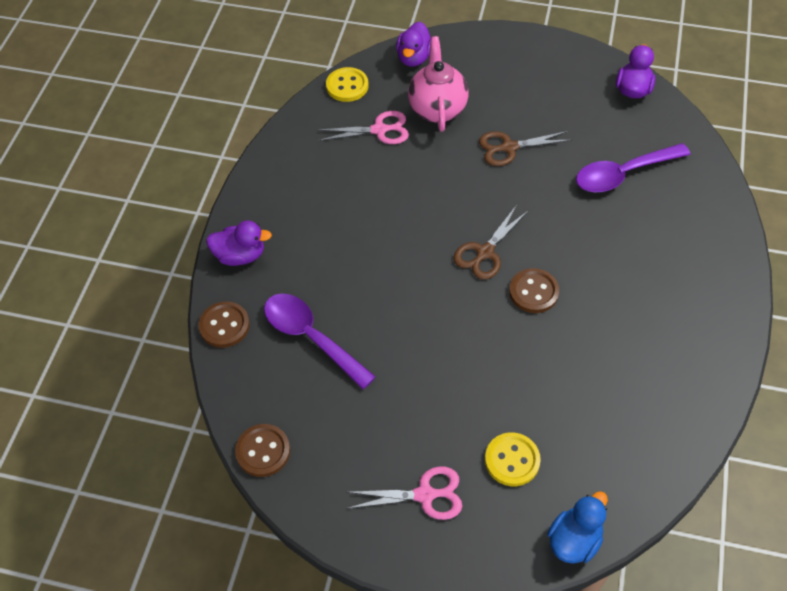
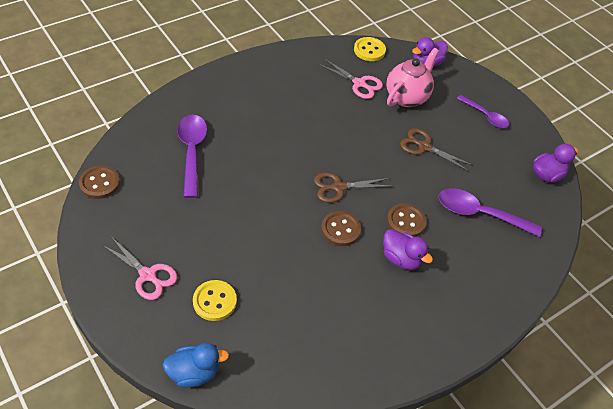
camera: 35 degrees right, 5 degrees down
brown button [199,301,250,348] -> brown button moved to [387,203,426,237]
purple duck [206,220,272,266] -> purple duck moved to [383,229,433,270]
none -> purple spoon [457,95,509,128]

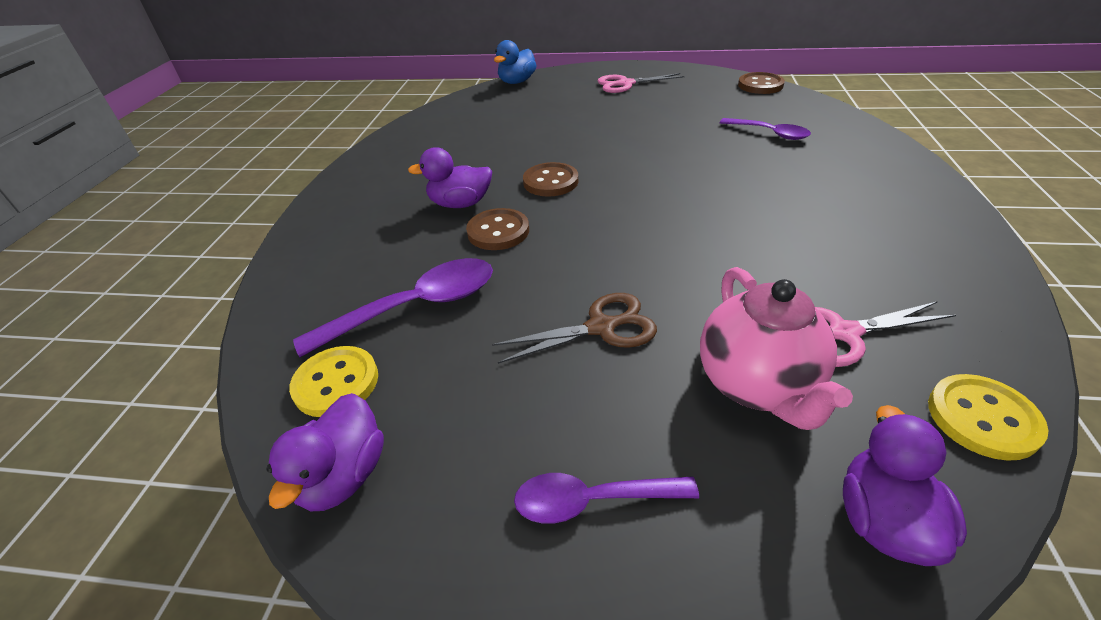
camera: 140 degrees right, 10 degrees down
purple spoon [177,115,207,198] -> purple spoon [720,118,811,140], size x0.64
yellow button [193,280,237,321] -> yellow button moved to [289,346,378,417]
brown scissors [314,172,392,203] -> none

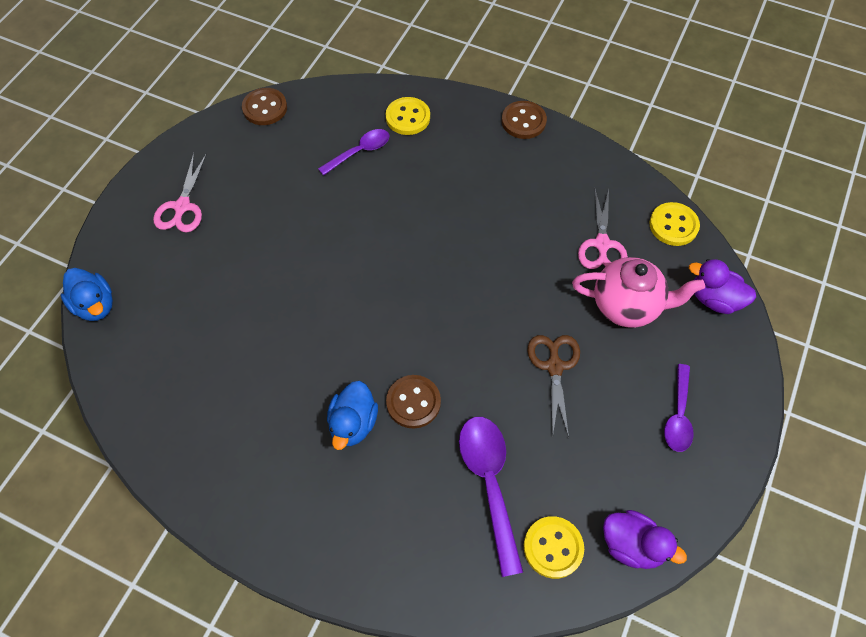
camera: 75 degrees left, 20 degrees up
purple duck [408,147,492,208] -> blue duck [327,381,378,450]
brown button [523,162,578,197] -> brown button moved to [501,101,547,139]
none -> yellow button [386,97,430,135]

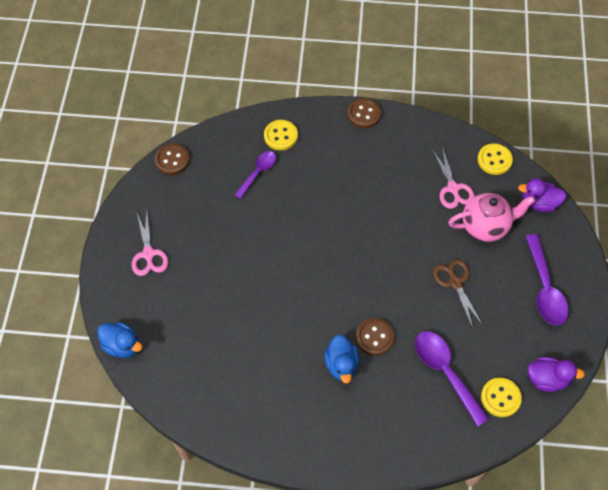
camera: 20 degrees left, 0 degrees up
purple spoon [664,364,694,452] -> purple spoon [525,234,569,326], size x1.57

